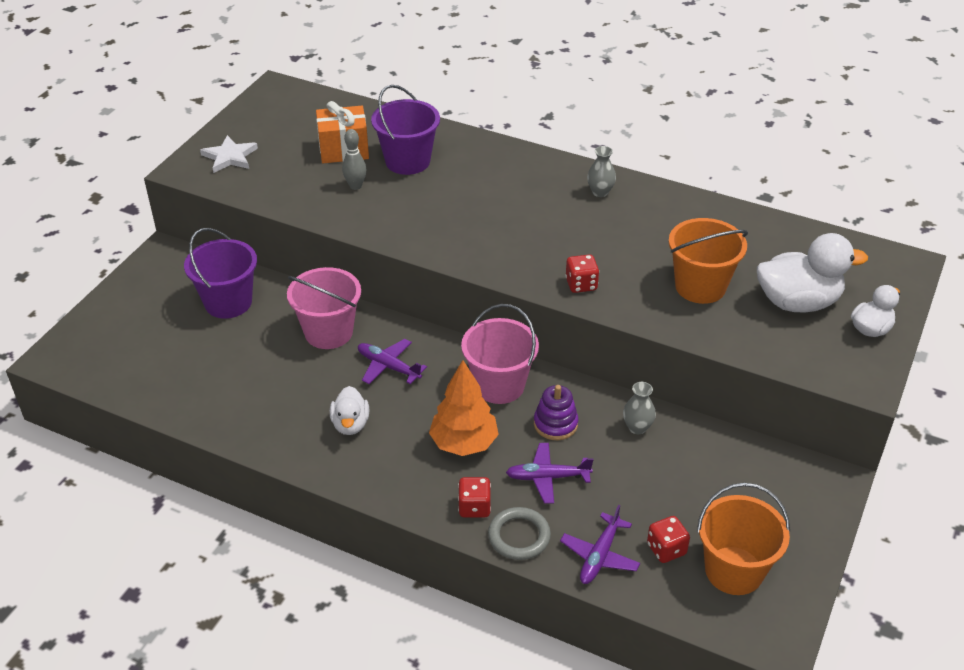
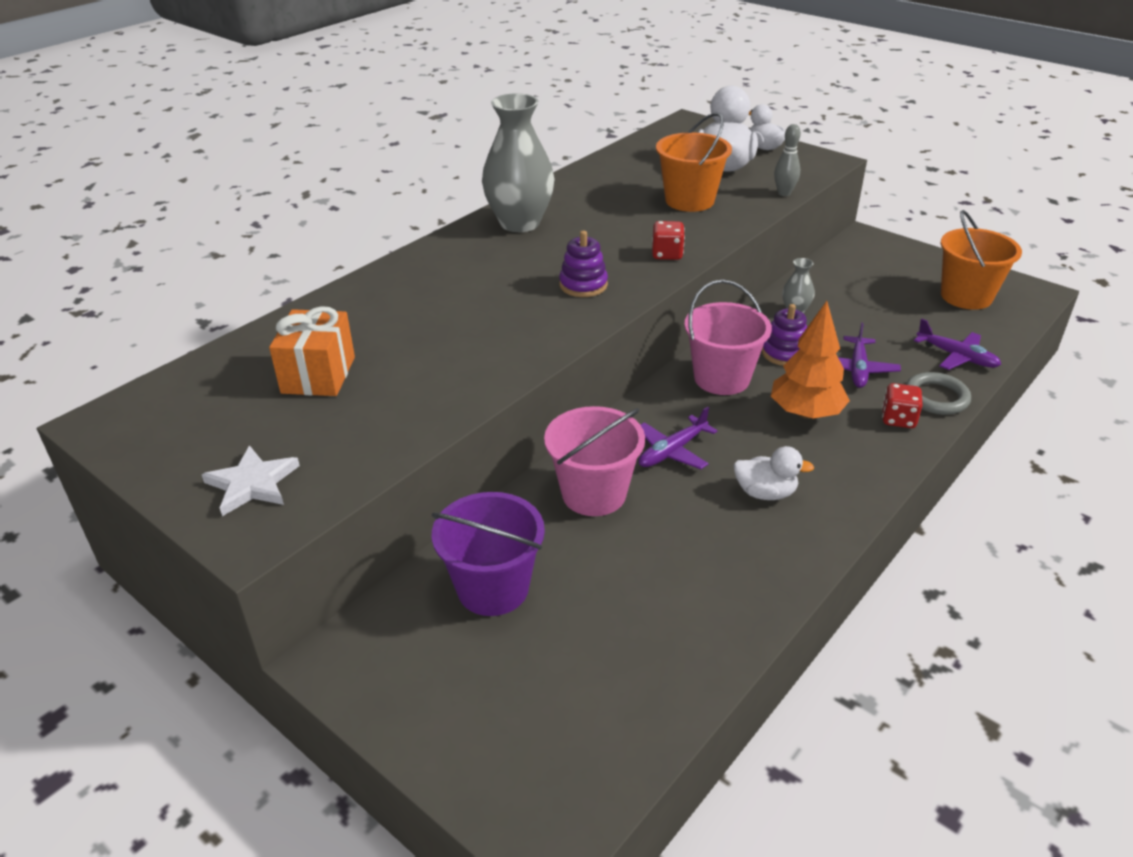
camera: 75 degrees left, 5 degrees down
grey bowling pin [342,129,366,190] -> grey bowling pin moved to [774,124,801,196]
purple bucket [371,85,440,175] -> none
grey vase [587,146,616,197] -> grey vase [482,93,555,232], size x2.24
red dice [647,516,690,563] -> none
none -> purple stacking toy [559,231,608,297]

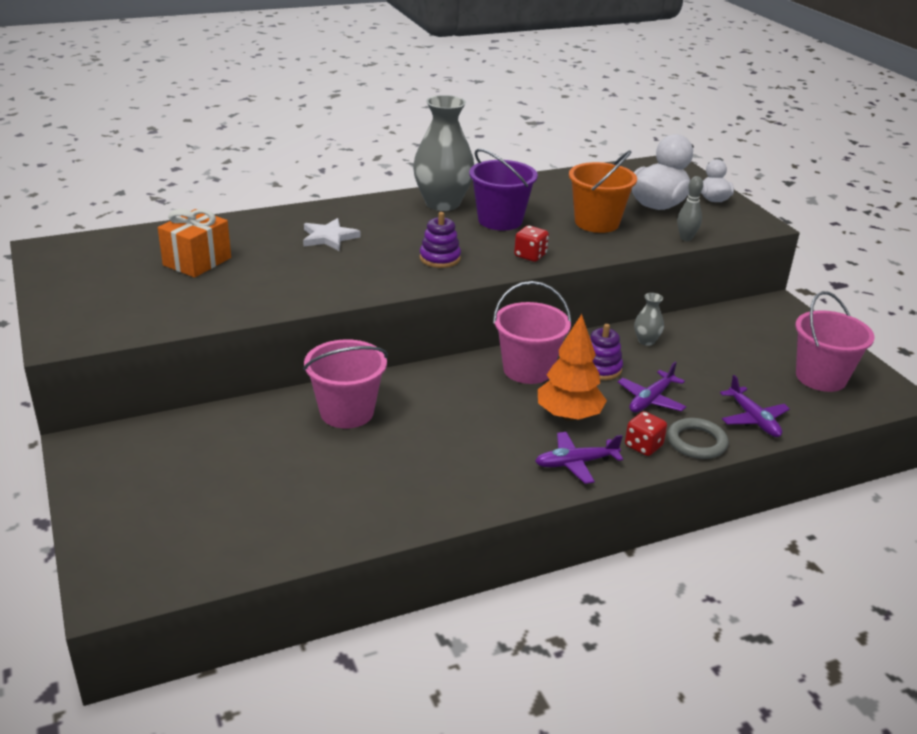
camera: 25 degrees right, 5 degrees down
white star [202,445,300,516] -> white star moved to [303,218,361,251]
purple bucket [432,492,545,616] -> purple bucket moved to [469,149,538,230]
purple plane [639,407,717,469] -> purple plane moved to [535,432,623,484]
white duck [733,446,814,500] -> none
orange bucket [941,210,1022,310] -> pink bucket [795,291,875,392]

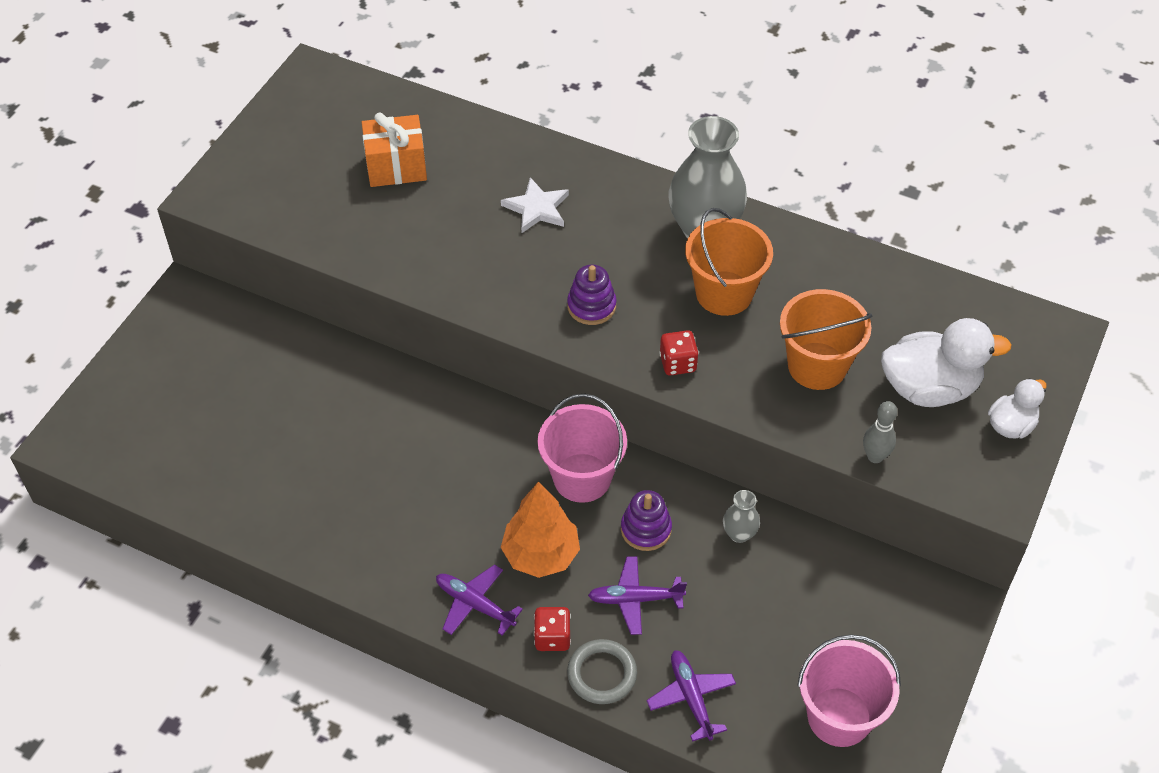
camera: 50 degrees right, 20 degrees up
pink bucket [303,339,388,429] -> none
purple bucket [469,149,538,230] -> orange bucket [685,208,773,316]
purple plane [720,375,790,437] -> purple plane turned 135 degrees clockwise [647,650,736,742]

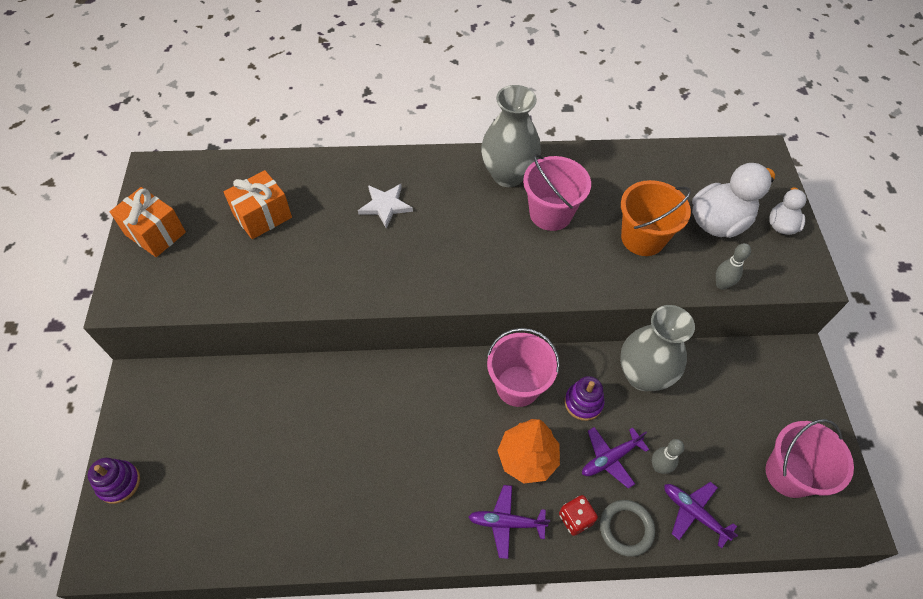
camera: 30 degrees left, 5 degrees up
purple stacking toy [567,265,617,325] -> purple stacking toy moved to [88,458,140,504]
red dice [659,330,699,376] -> none
orange bucket [685,208,773,316] -> pink bucket [523,154,591,231]
grey vase [723,490,760,543] -> grey vase [620,305,695,391], size x2.24
none -> orange gift [110,187,186,257]
none -> grey bowling pin [652,439,685,474]

